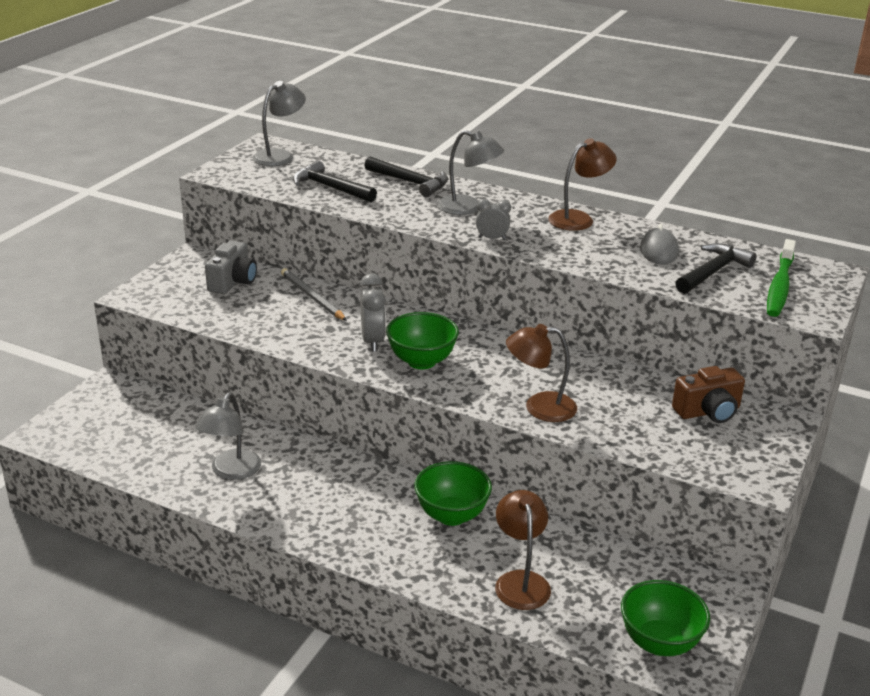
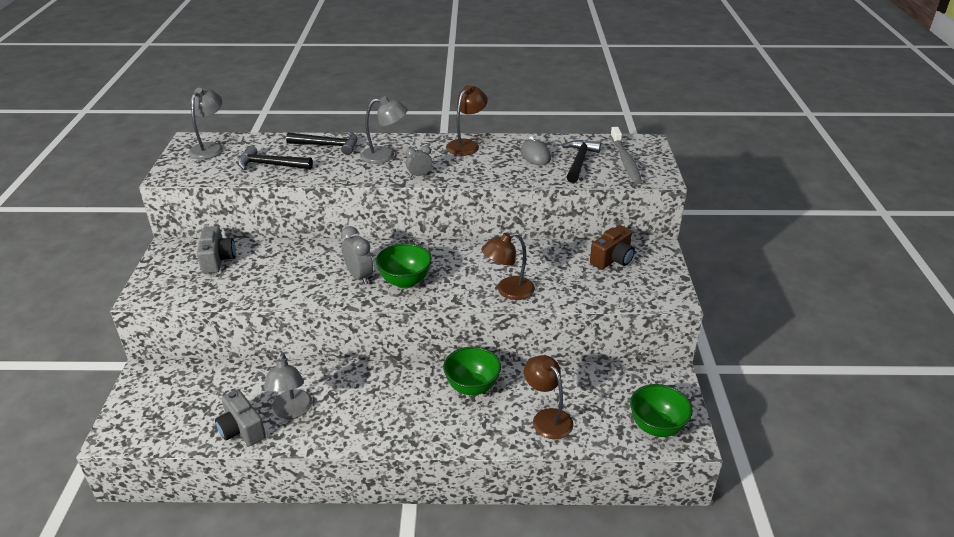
camera: 25 degrees left, 5 degrees up
grey pencil [281,268,347,321] -> none
green toothbrush [767,239,796,317] -> grey toothbrush [610,127,642,184]
none -> grey camera [215,389,266,446]

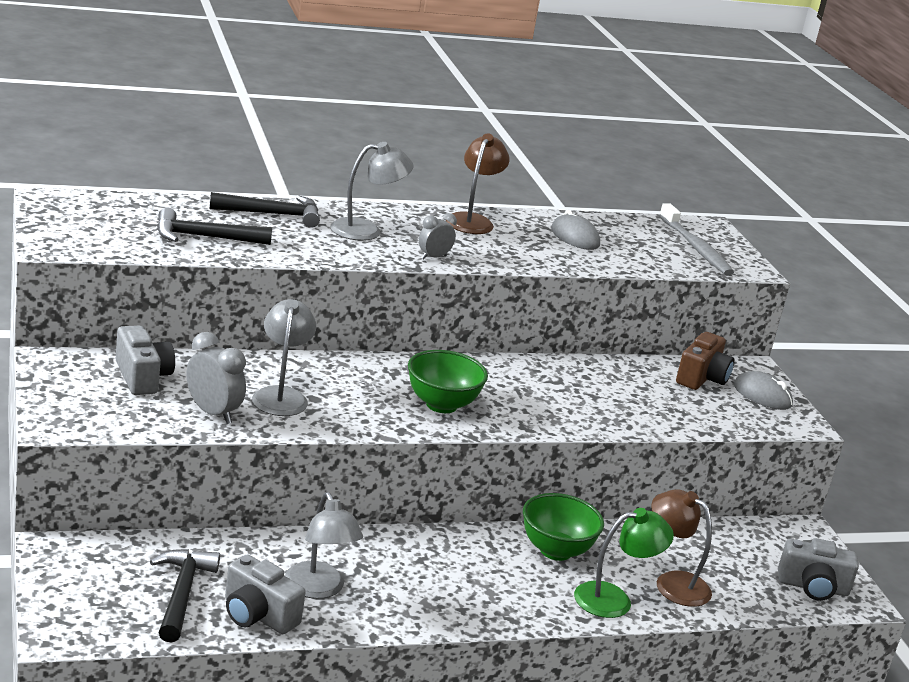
camera: 20 degrees left, 10 degrees down
grey lamp [188,88,223,159] -> grey lamp moved to [252,299,316,416]
grey clock [341,226,373,285] -> grey clock moved to [186,332,246,424]
brown lamp [482,232,535,300] -> none
black hammer [562,140,601,183] -> black hammer moved to [150,549,220,642]
green bowl [630,384,693,437] -> grey camera [778,538,859,601]
none -> green lamp [574,508,674,618]
none -> grey mouse [734,371,793,410]

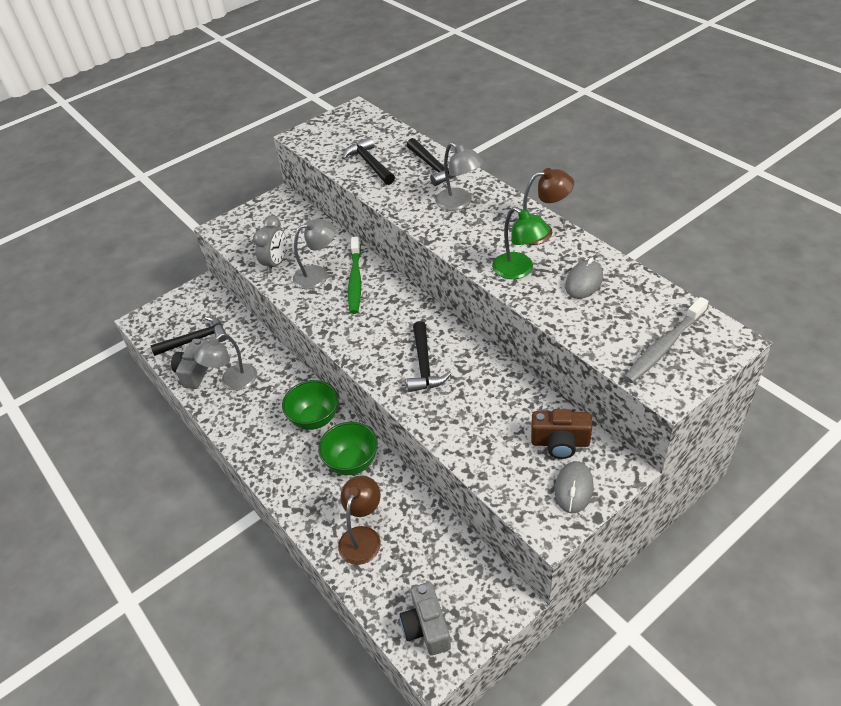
camera: 75 degrees right, 20 degrees up
grey camera [116,325,175,395] -> none
green bowl [408,350,488,413] -> green bowl moved to [282,380,338,430]
grey clock [419,213,457,259] -> none
green lamp [574,508,674,618] -> green lamp moved to [492,207,550,279]
none -> green toothbrush [348,237,361,314]
none -> black hammer [407,321,452,392]

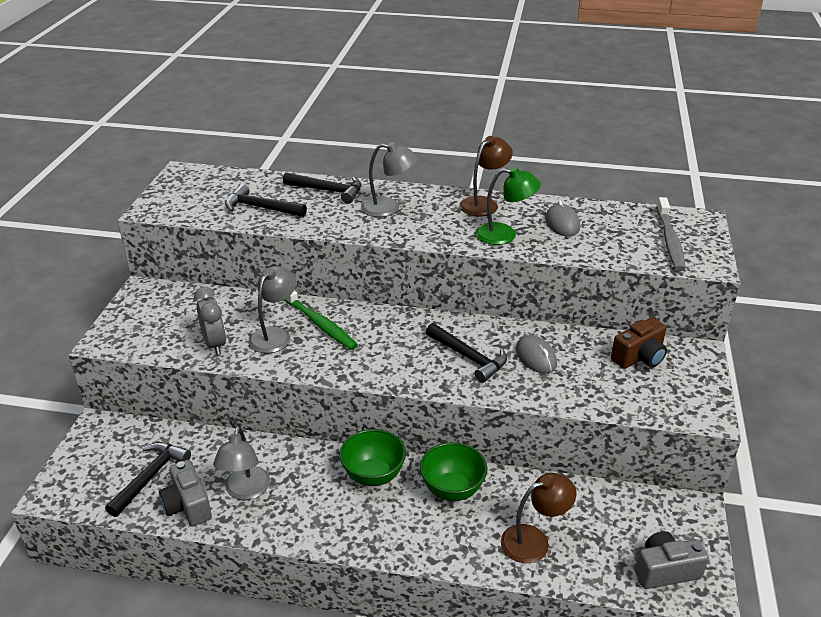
camera: 45 degrees left, 10 degrees down
brown lamp [338,475,381,565] -> brown lamp turned 90 degrees clockwise [501,473,576,563]
grey camera [400,582,451,656] -> grey camera turned 135 degrees clockwise [635,531,709,589]
grey mouse [554,461,594,513] -> grey mouse moved to [516,335,557,374]

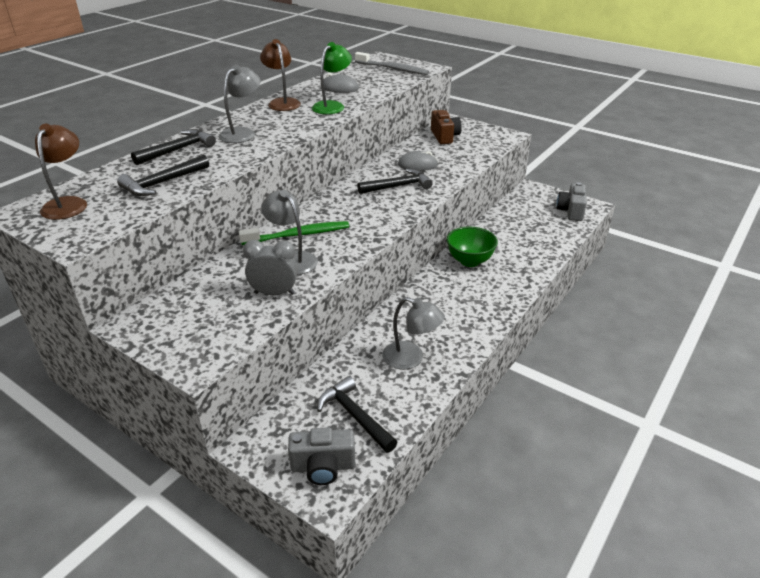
camera: 65 degrees left, 0 degrees up
grey camera [159,460,212,526] -> grey camera moved to [288,427,355,485]
green bowl [340,429,406,486] -> none
brown lamp [501,473,576,563] -> brown lamp moved to [35,124,87,220]

